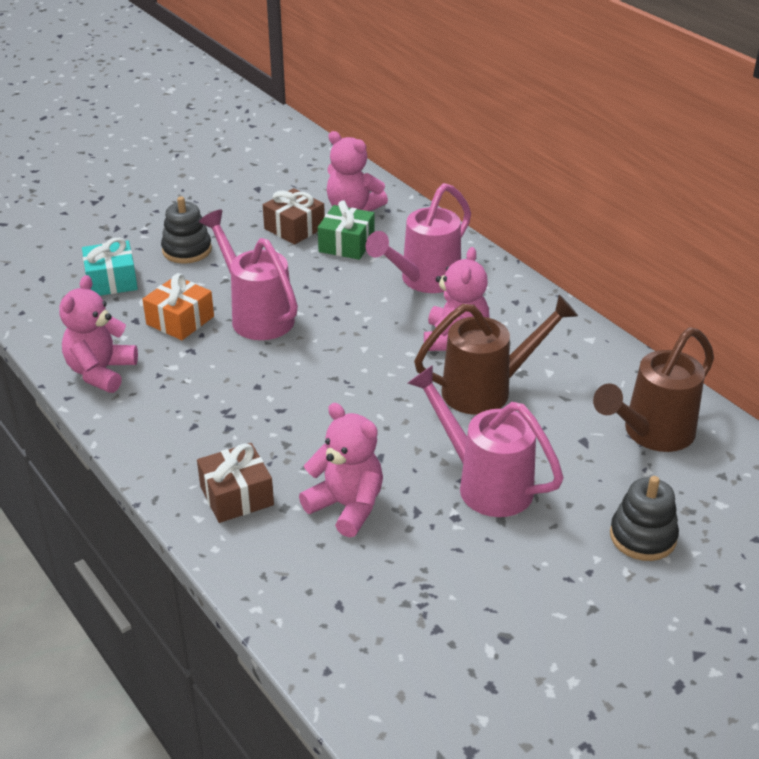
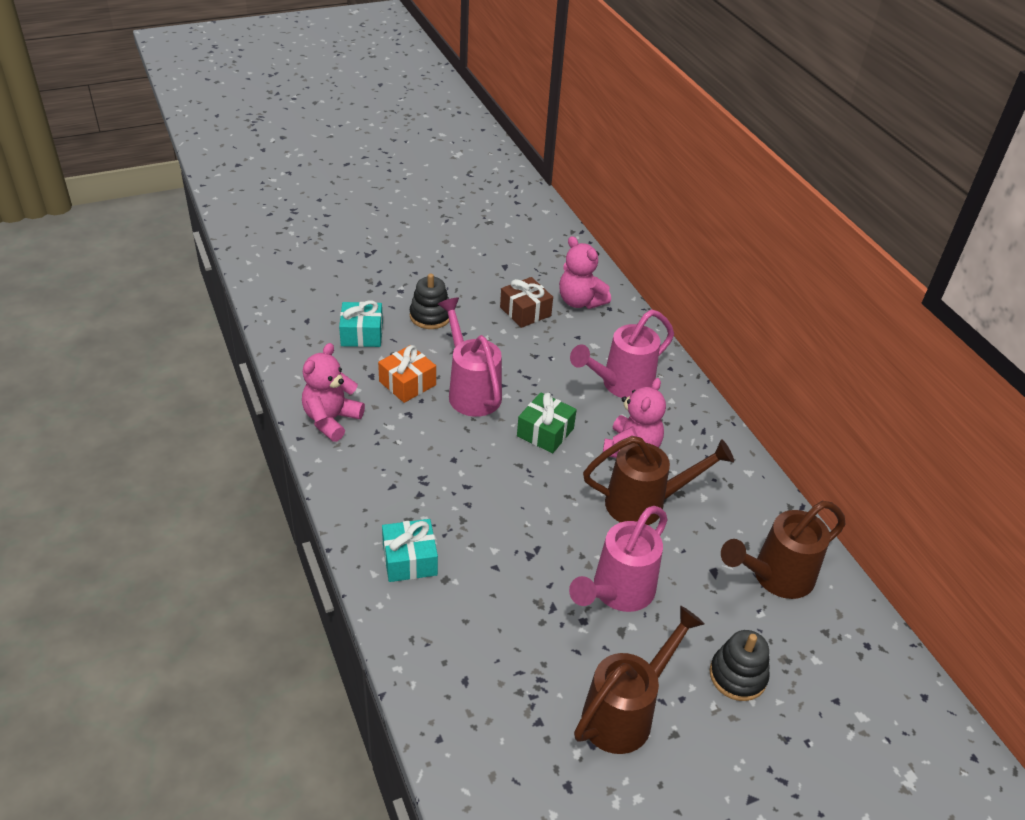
camera: 10 degrees right, 5 degrees up
brown gift [197,443,274,523] -> turquoise gift [382,519,438,582]
pink teddy bear [299,403,383,538] -> none
green gift [318,201,375,260] -> green gift moved to [517,392,577,453]
pink watering can [408,365,564,517] -> pink watering can turned 105 degrees counterclockwise [569,506,667,612]
none -> brown watering can [574,605,705,754]

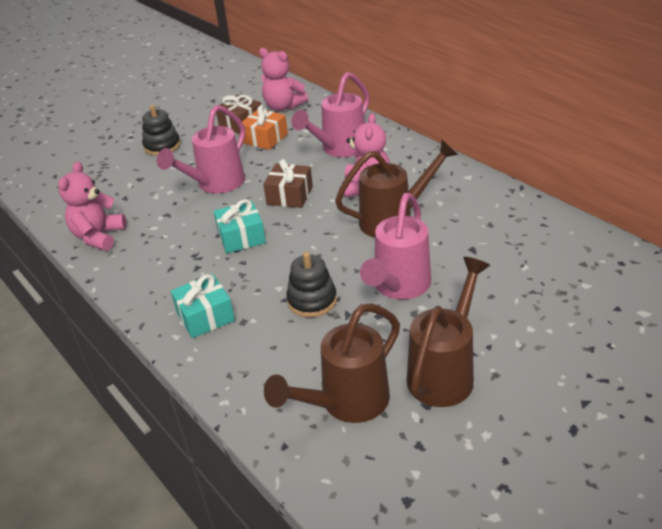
camera: 10 degrees left, 5 degrees down
turquoise gift [339,301,383,347] -> turquoise gift moved to [213,199,266,253]
orange gift [378,345,436,403] -> orange gift moved to [242,105,288,150]
pink watering can [438,297,502,417] -> pink watering can turned 105 degrees counterclockwise [157,105,245,194]
green gift [517,392,577,453] -> brown gift [263,159,313,208]
black stacking toy [710,630,770,701] -> black stacking toy moved to [286,252,337,318]
brown watering can [721,501,846,599] -> brown watering can moved to [264,304,400,423]

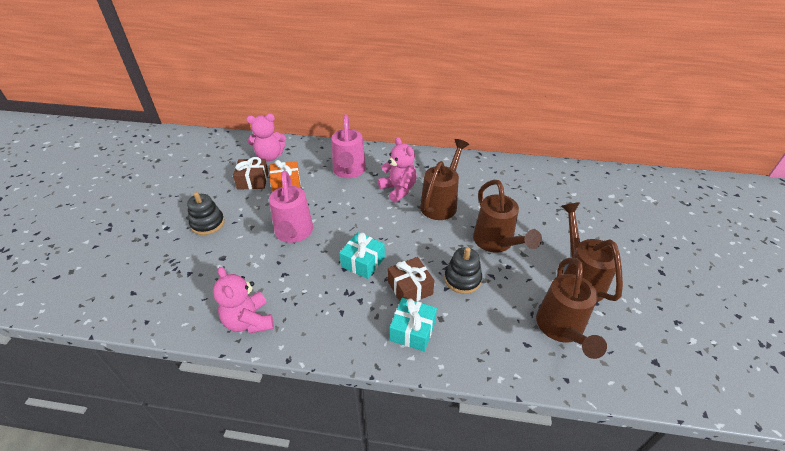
camera: 45 degrees left, 5 degrees up
brown gift [263,159,313,208] -> brown gift moved to [388,257,435,301]
pink watering can [360,193,431,300] -> brown watering can [473,180,542,252]

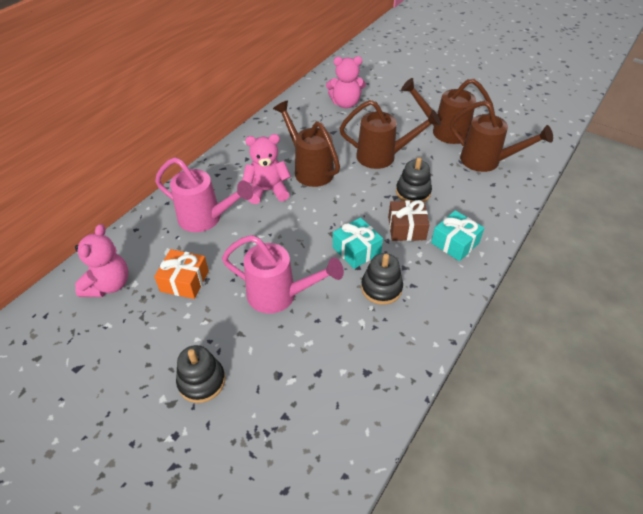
camera: 65 degrees left, 5 degrees up
pink teddy bear [213,267,274,333] -> pink teddy bear moved to [326,56,366,108]
brown gift [233,157,269,190] -> none
none -> black stacking toy [361,253,403,305]

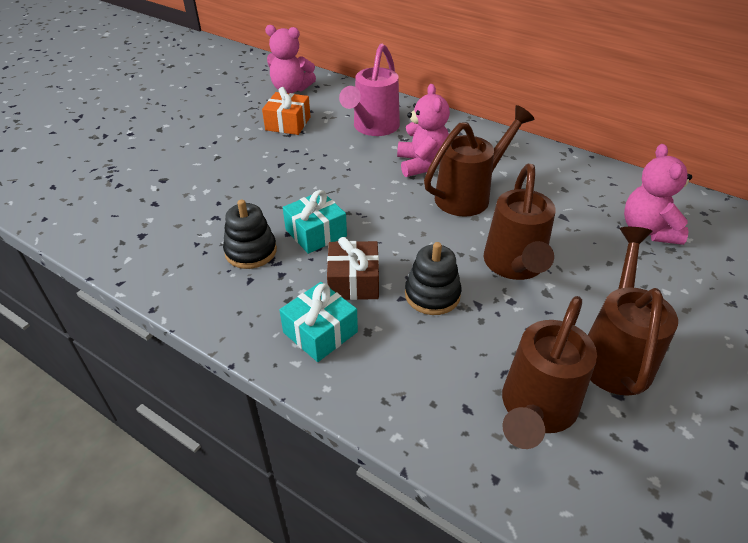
camera: 90 degrees right, 5 degrees down
black stacking toy [176,345,225,403] -> none
pink watering can [222,235,344,314] -> none

